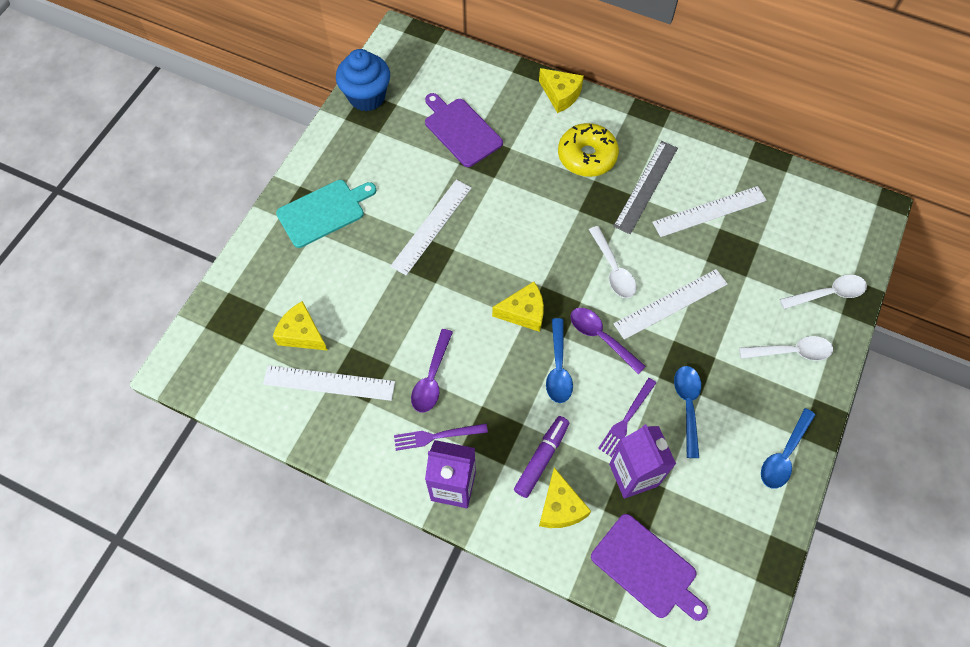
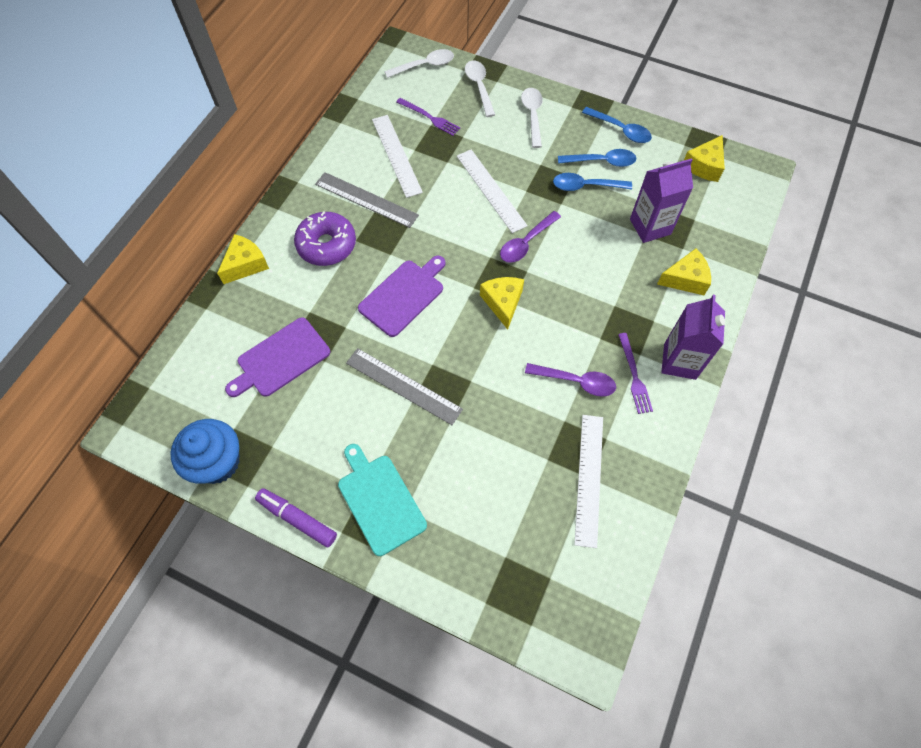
camera: 90 degrees left, 0 degrees up
yellow cheese [273,301,328,351] -> yellow cheese moved to [684,135,725,182]
white ruler [390,180,472,275] -> grey ruler [346,348,463,425]
purple marker [514,416,569,498] -> purple marker moved to [255,488,337,547]
blue spoon [546,318,573,403] -> blue spoon moved to [558,149,636,167]
yellow donut [558,123,619,177] -> purple donut [294,211,356,266]
white spoon [589,226,637,298] -> white spoon moved to [384,49,454,78]
purple cutting board [591,514,708,621] -> purple cutting board moved to [358,256,445,337]
purple fork [598,378,656,457] -> purple fork moved to [396,98,460,136]

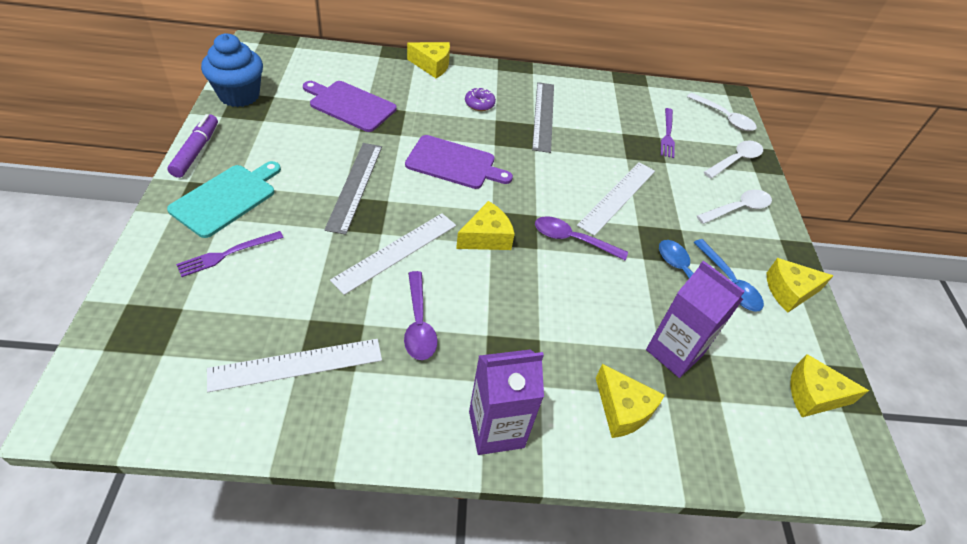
camera: 60 degrees right, 15 degrees down
purple donut [294,211,356,266] -> purple donut [465,88,496,111], size x0.53
white ruler [372,115,423,198] -> white ruler moved to [330,213,456,295]
blue spoon [582,107,652,143] -> yellow cheese [767,258,833,313]
purple fork [618,333,653,414] -> purple fork moved to [176,231,284,277]

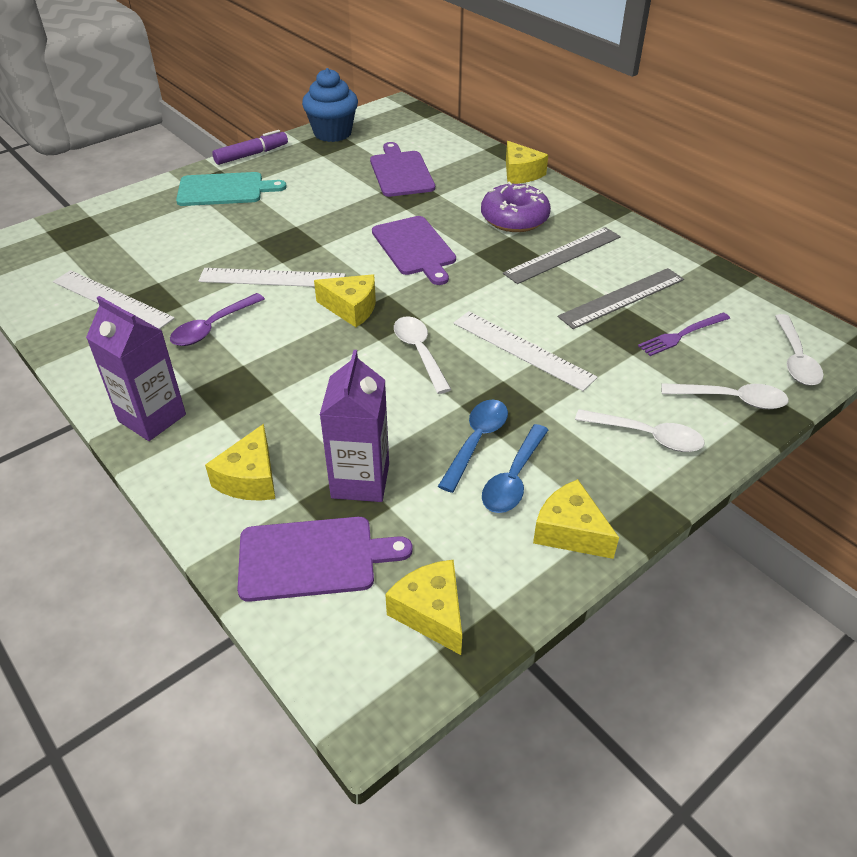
camera: 55 degrees right, 5 degrees down
purple fork [176,231,284,277] -> none
grey ruler [324,143,382,235] -> grey ruler moved to [558,268,684,329]
purple donut [465,88,496,111] -> purple donut [481,181,551,232], size x1.90
purple spoon [535,216,628,260] -> white spoon [394,316,452,394]
white ruler [577,162,655,236] -> white ruler turned 45 degrees clockwise [454,311,598,391]
none -> purple cutting board [237,517,413,602]

